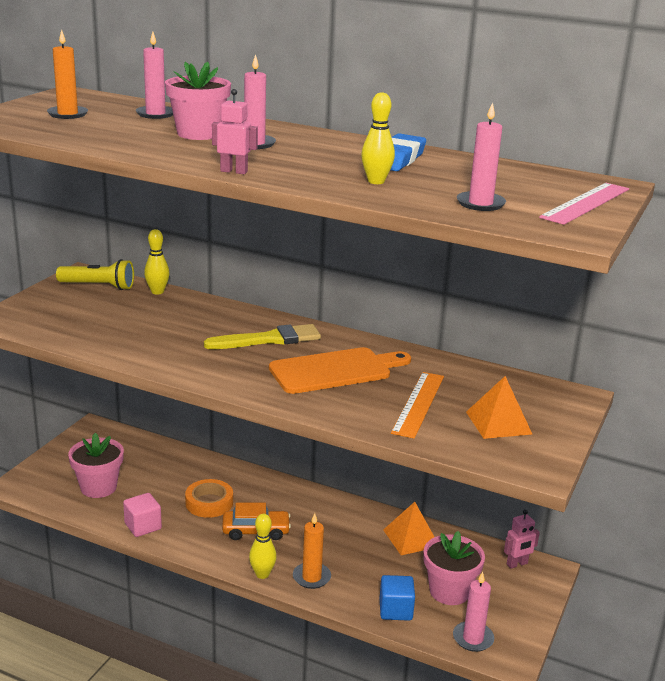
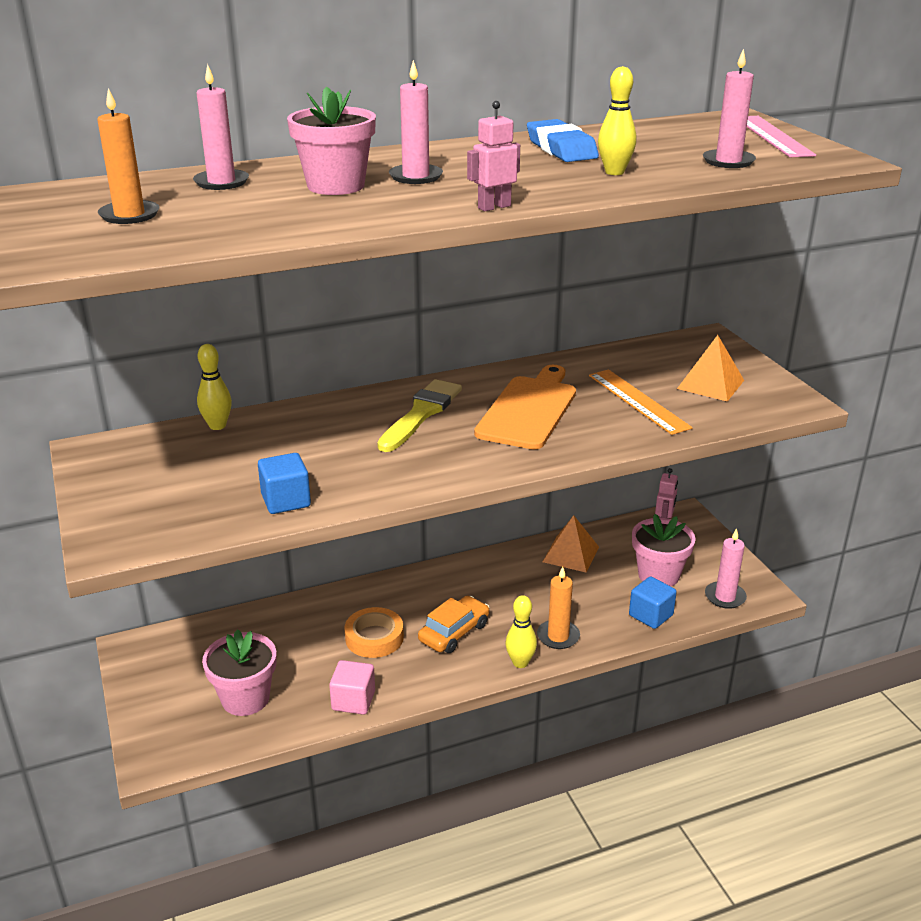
camera: 45 degrees left, 5 degrees up
yellow flashlight [56,259,134,290] -> none
none -> blue cube [258,453,311,514]

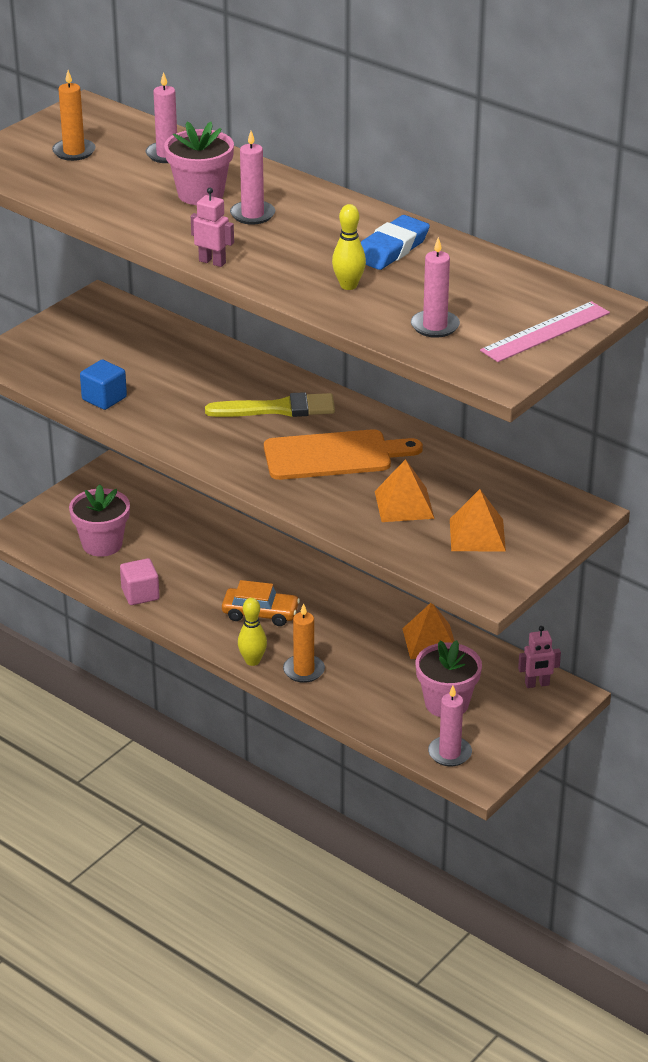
camera: 60 degrees right, 5 degrees up
yellow bowling pin [197,344,232,430] -> none
orange tape [344,607,404,658] -> none
orange ruler [589,369,693,435] -> orange pyramid [375,459,435,522]
blue cube [629,576,677,629] -> none

